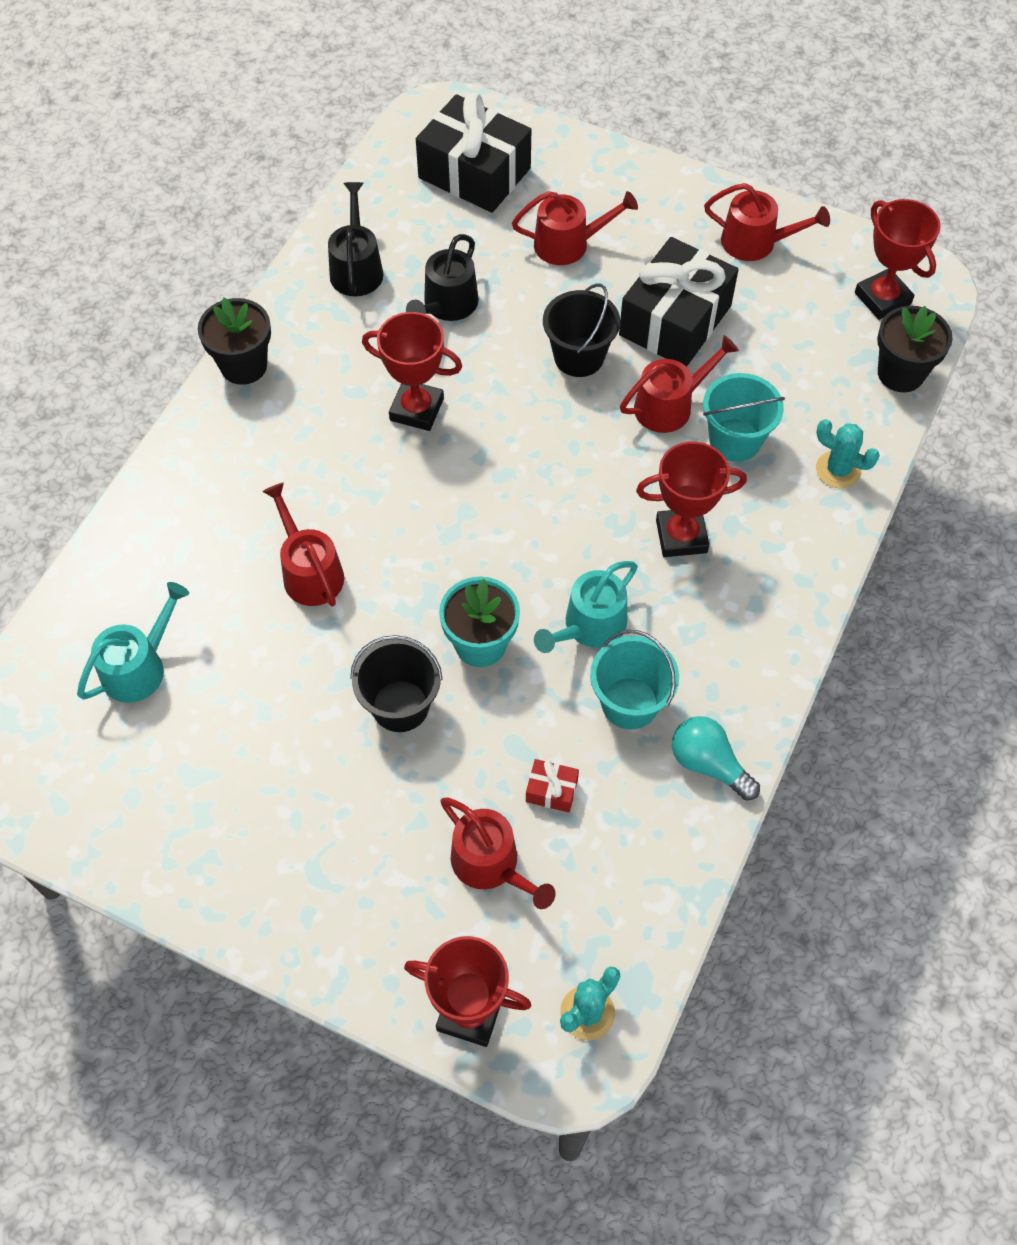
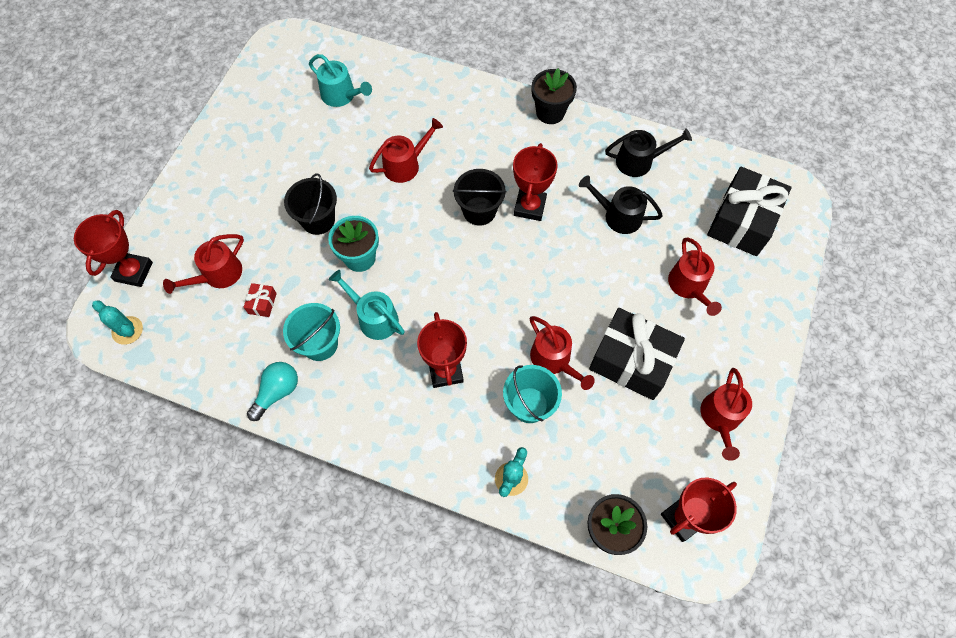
camera: 85 degrees right, 5 degrees up
black bucket [543,283,620,377] -> black bucket moved to [453,169,507,226]

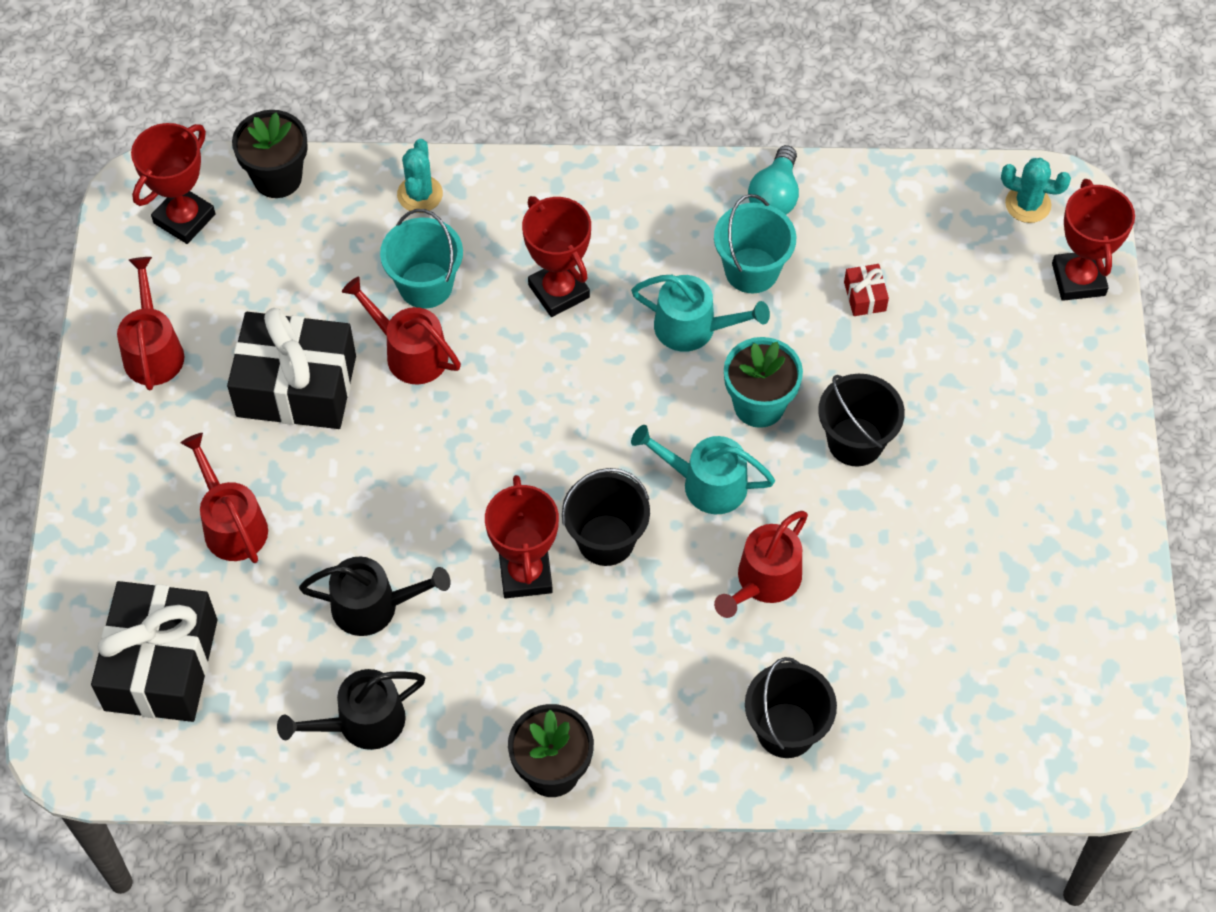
camera: 160 degrees right, 5 degrees down
red watering can [163,234,244,294] -> none
turquoise watering can [309,54,372,107] -> turquoise watering can moved to [631,425,775,514]
none -> black bucket [745,657,837,758]

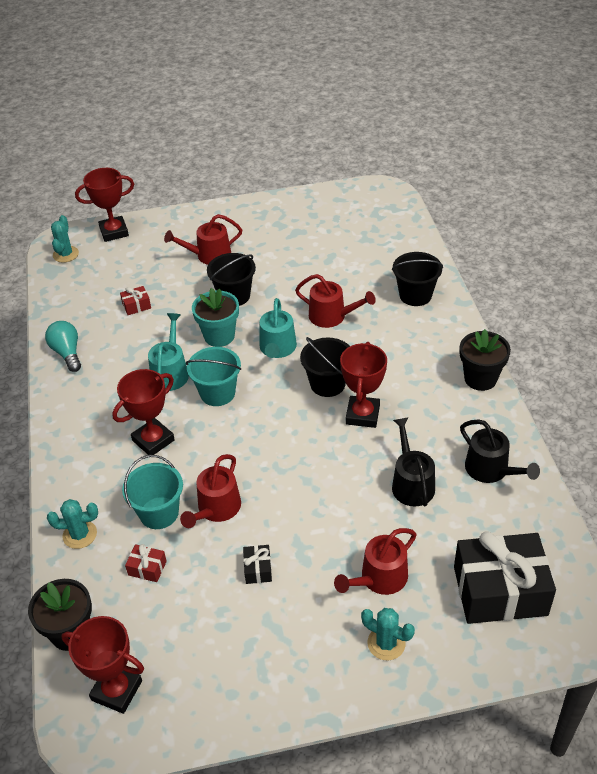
camera: 100 degrees left, 15 degrees down
red watering can [117,257,184,390] -> red watering can moved to [164,214,242,265]
black gift [227,308,356,429] -> black gift [243,545,272,584], size x0.40
red trophy [485,475,559,599] -> red trophy turned 60 degrees counterclockwise [340,342,387,428]
turquoise bucket [714,194,796,293] -> turquoise bucket moved to [186,347,241,406]
turquoise light bulb [748,145,799,215] -> turquoise light bulb turned 120 degrees counterclockwise [45,321,81,372]
none -> red gift [125,544,167,582]
none -> turquoise cactus [361,608,415,661]

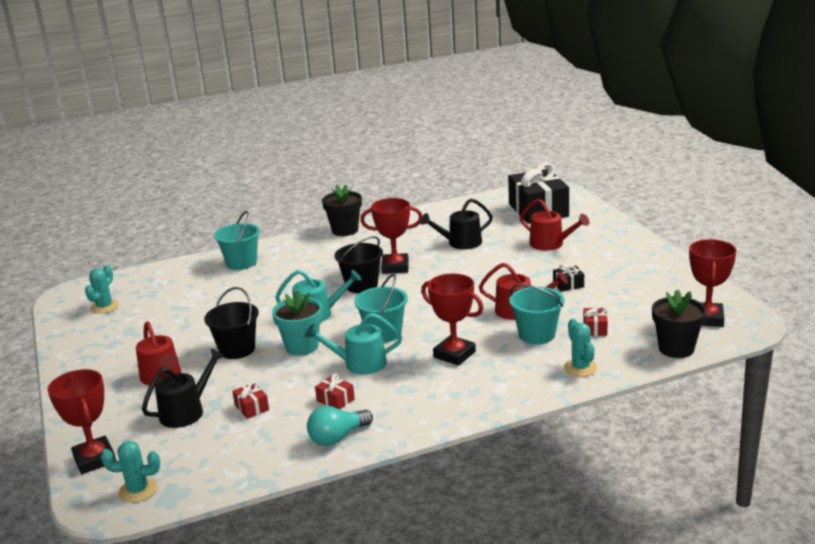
camera: 100 degrees left, 20 degrees down
red watering can [295,274,376,328] -> none
turquoise cactus [361,608,415,661] -> turquoise cactus moved to [85,265,119,314]
black bucket [392,252,443,306] -> turquoise bucket [214,211,260,270]
black watering can [460,419,540,483] -> black watering can moved to [142,348,225,428]
none -> red gift [315,374,355,409]

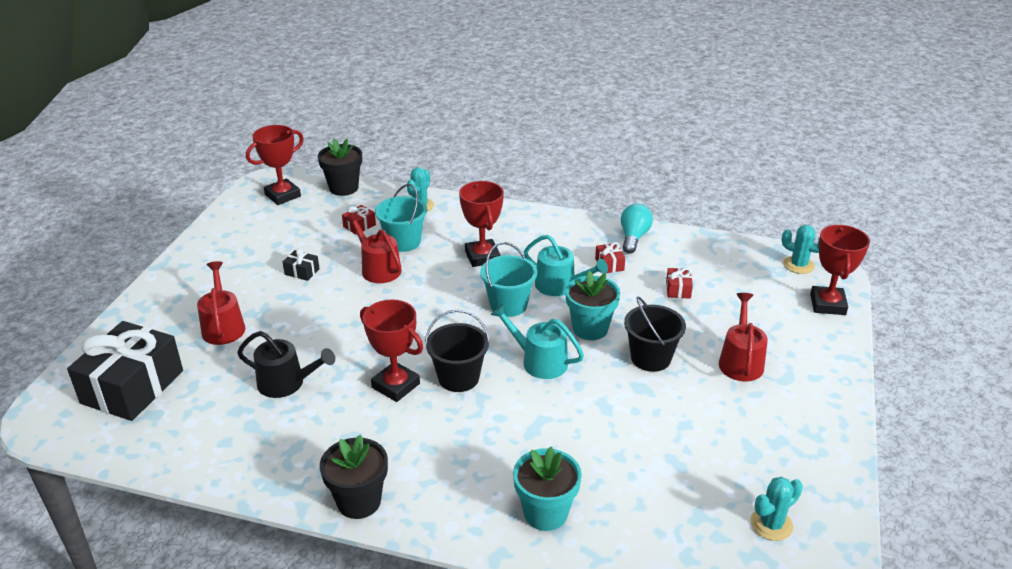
camera: 145 degrees left, 10 degrees up
black watering can [142,348,225,428] -> none
turquoise bucket [214,211,260,270] -> turquoise flower pot [513,447,582,531]
turquoise light bulb [307,406,373,446] -> turquoise light bulb turned 75 degrees counterclockwise [621,204,653,253]

